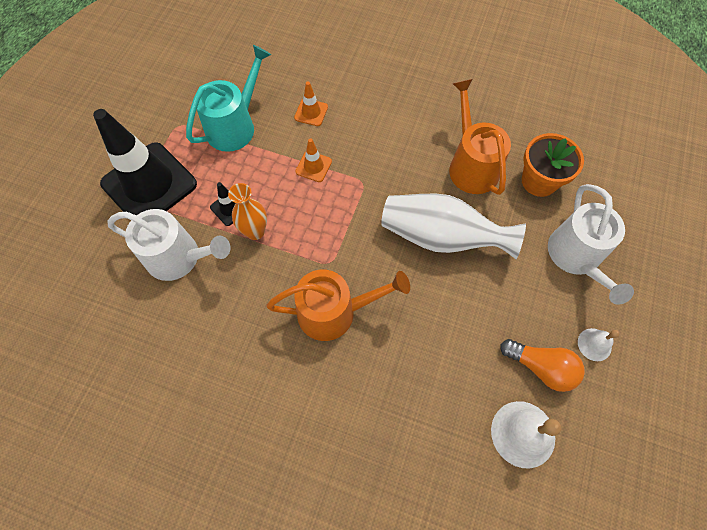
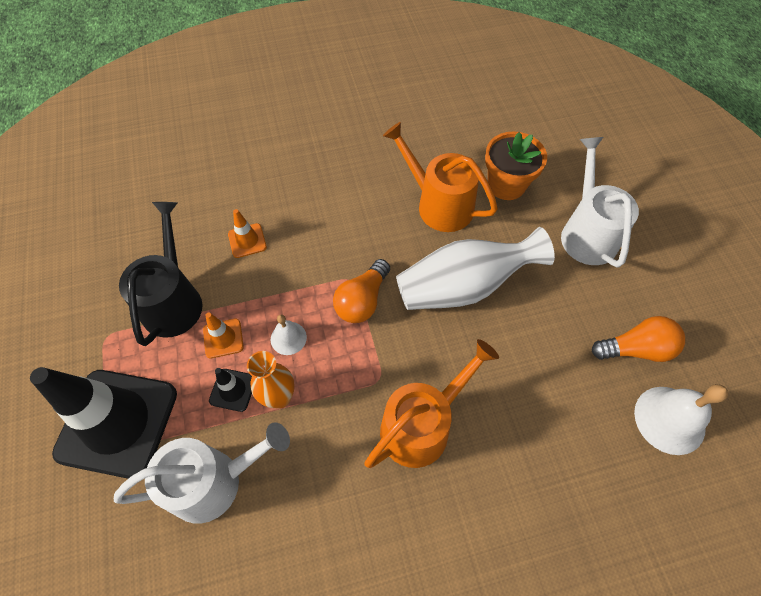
camera: 35 degrees left, 5 degrees down
turquoise watering can [186,45,271,152] -> black watering can [119,202,202,346]
orange traffic cone [295,138,332,182] -> orange traffic cone moved to [203,313,244,358]
white watering can [548,184,634,305] -> white watering can turned 150 degrees counterclockwise [561,137,639,268]
white bell [578,328,619,361] -> white bell moved to [271,314,307,355]
none -> orange light bulb [333,259,390,323]

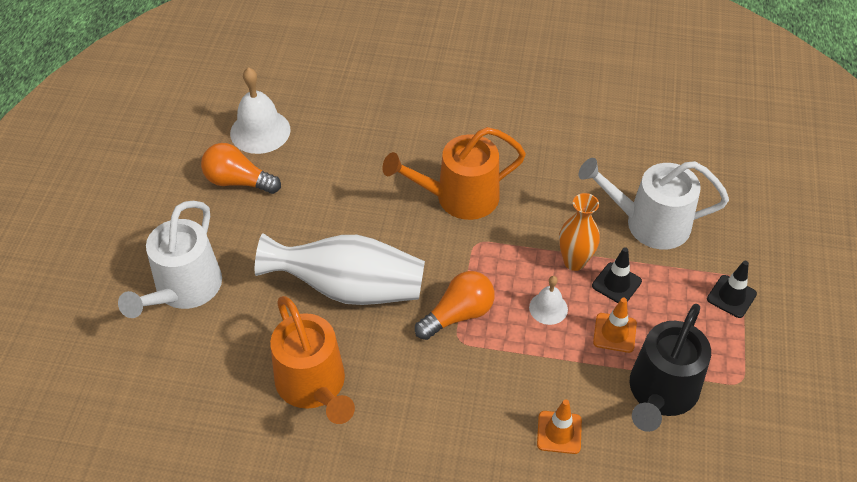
camera: 155 degrees left, 10 degrees down
black traffic cone [30,367,177,479] -> black traffic cone [707,261,757,318], size x0.41
orange flower pot [485,131,547,200] -> none

